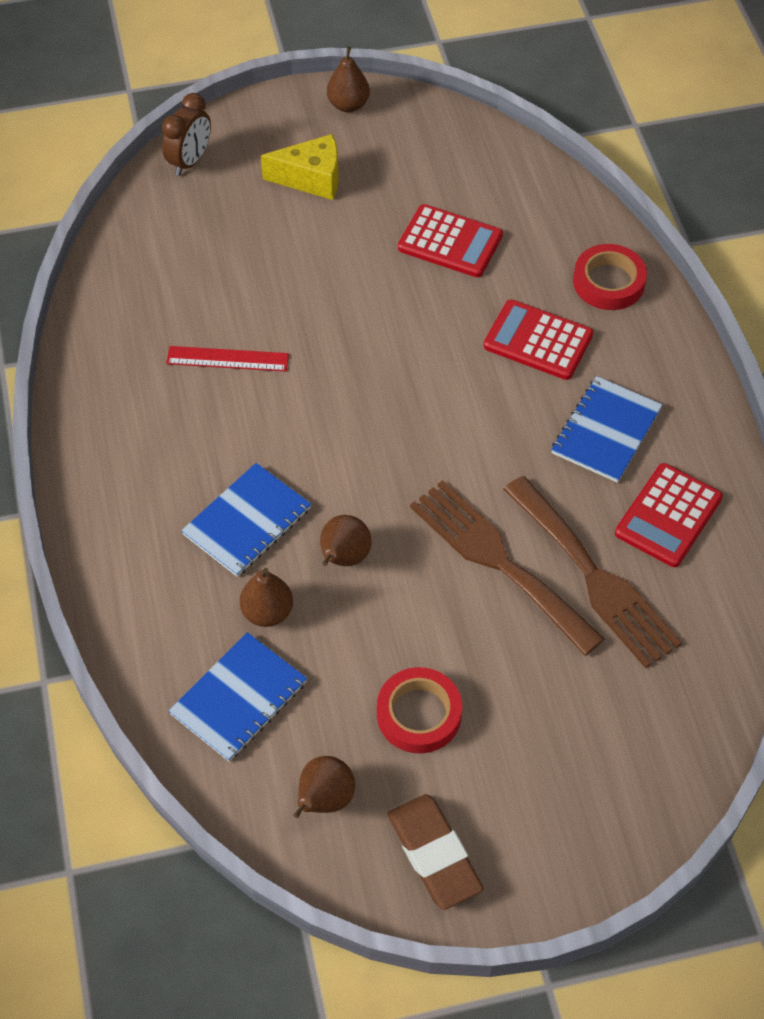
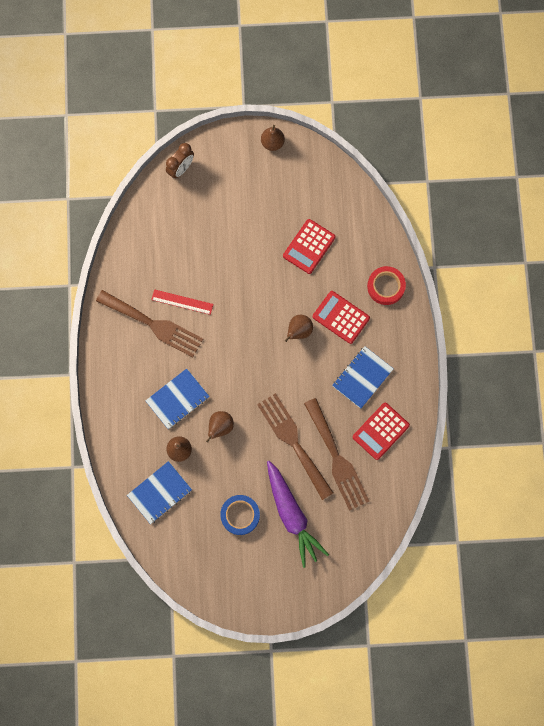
camera: 10 degrees right, 20 degrees up
yellow cheese [261,134,338,200] -> none
brown pear [293,756,355,818] -> brown pear moved to [285,315,313,342]
red tape [377,667,462,753] -> blue tape [220,495,260,535]
brown eraser [387,794,484,910] -> none
red calculator [398,204,503,277] -> red calculator turned 90 degrees clockwise [283,219,336,274]
none -> brown fork [96,290,203,357]
none -> purple carrot [267,461,329,568]

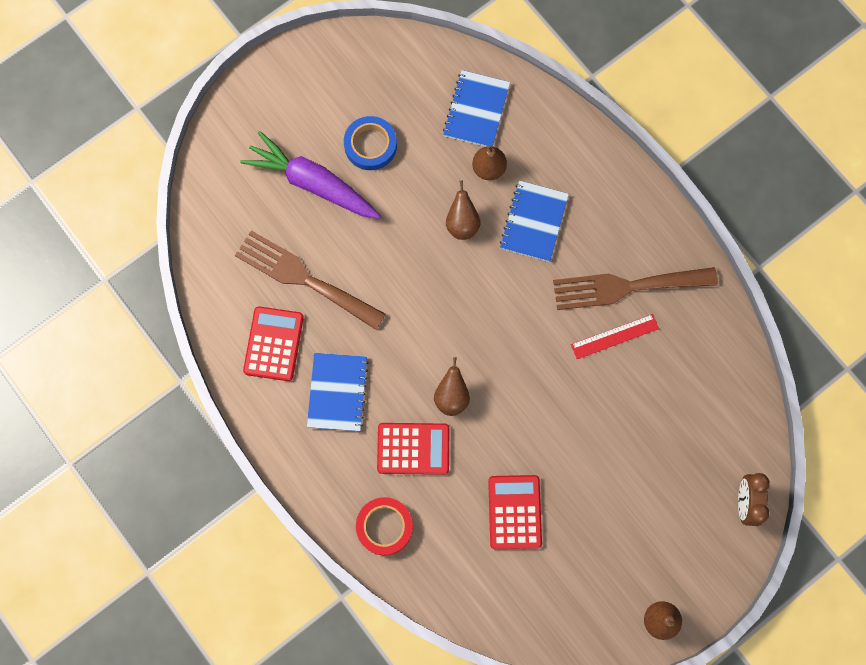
camera: 145 degrees right, 0 degrees up
brown fork [257,393,334,500] -> none

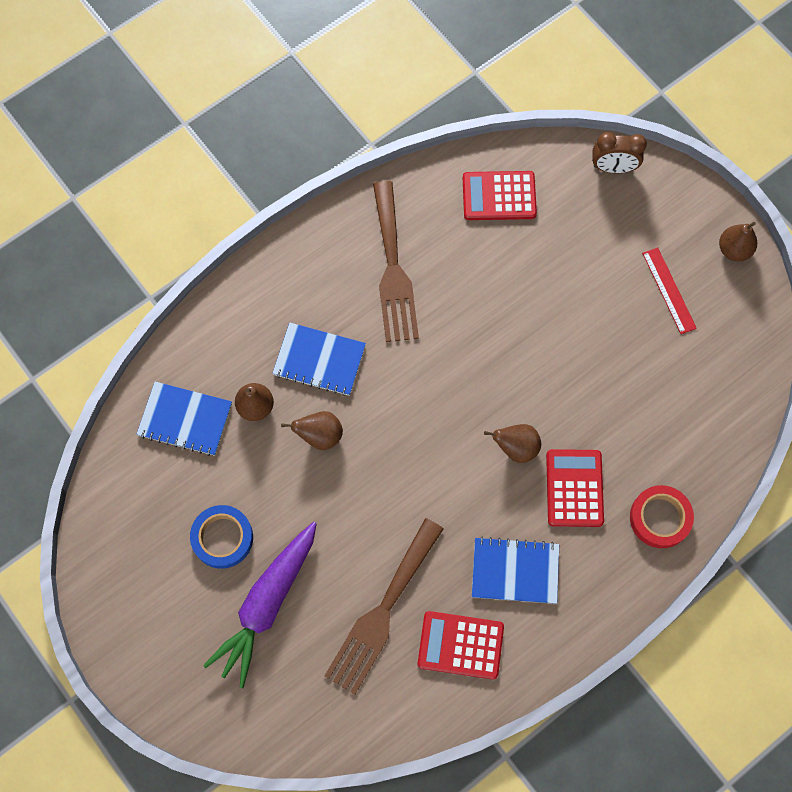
camera: 90 degrees left, 5 degrees down
red calculator [488,475,542,549] -> red calculator moved to [463,171,537,220]
red ruler [571,314,659,359] -> red ruler moved to [642,247,697,334]

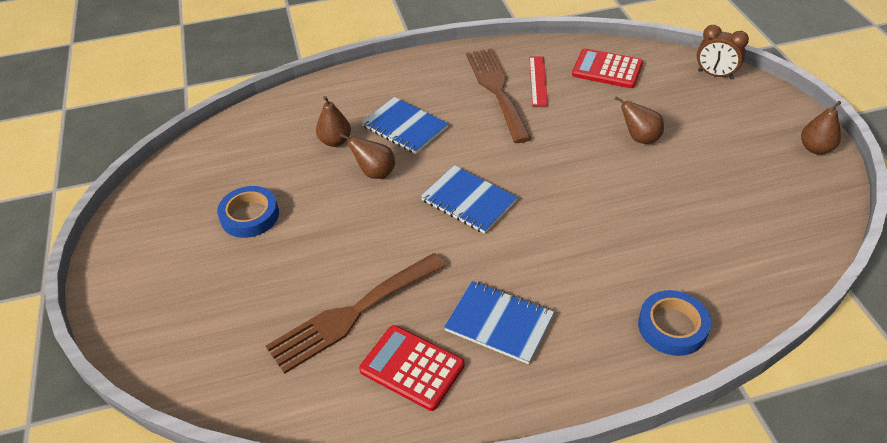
camera: 25 degrees right, 25 degrees down
blue notebook [137,382,232,456] -> blue notebook moved to [421,165,518,234]
purple carrot [203,522,317,688] -> none
brown fork [373,181,419,342] -> brown fork turned 150 degrees clockwise [466,48,532,143]
brown pear [484,424,541,463] -> brown pear moved to [615,96,664,144]
red calculator [546,449,604,527] -> none
red tape [630,485,694,548] -> blue tape [638,290,711,356]
red ruler [642,247,697,334] -> red ruler moved to [529,57,548,106]

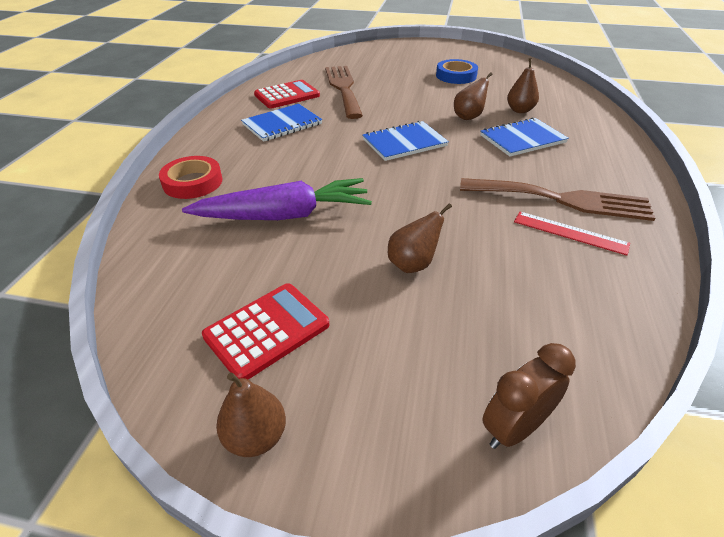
camera: 115 degrees right, 5 degrees down
red calculator [572,48,643,88] -> red calculator moved to [202,283,329,380]
blue tape [638,290,711,356] -> red tape [159,156,222,199]
none -> purple carrot [182,178,372,220]

